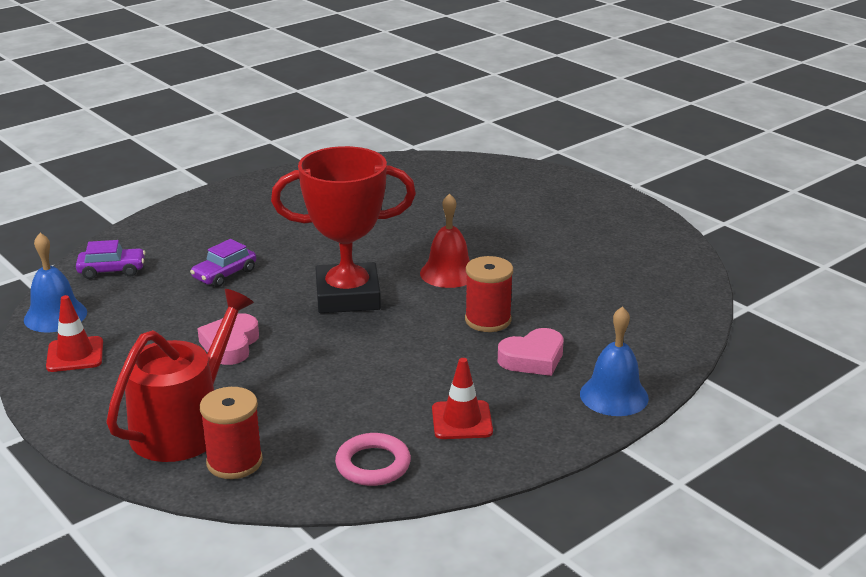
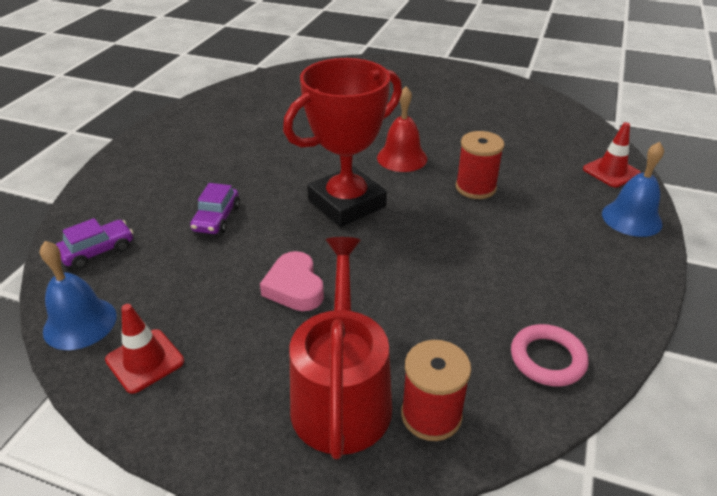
camera: 30 degrees left, 10 degrees up
red traffic cone [432,358,493,439] -> red traffic cone moved to [583,122,641,188]
pink heart [498,328,564,376] -> none

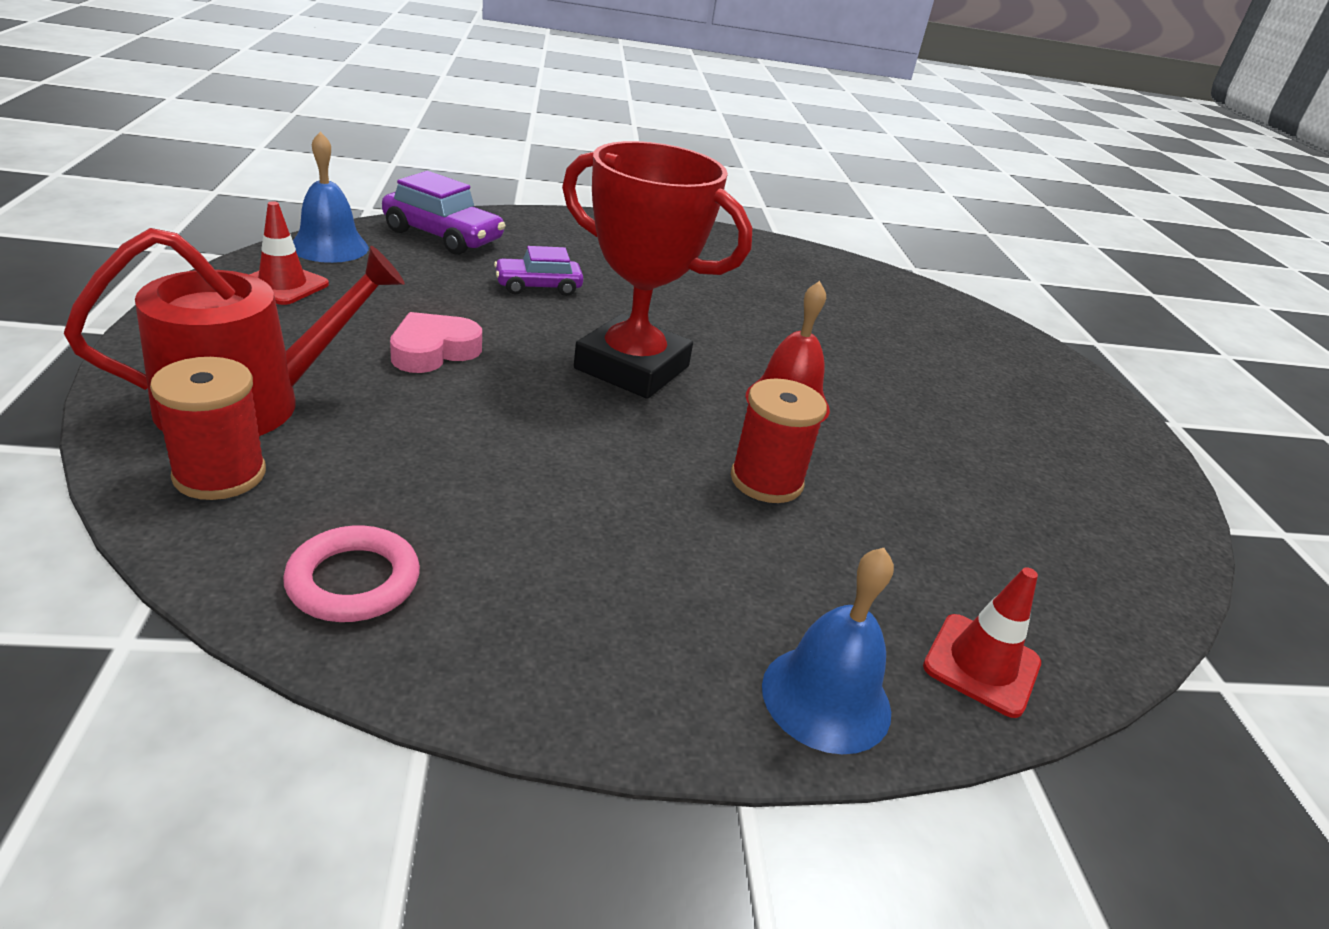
camera: 60 degrees right, 5 degrees down
purple car [56,218,133,269] -> purple car [382,171,506,255], size x1.52

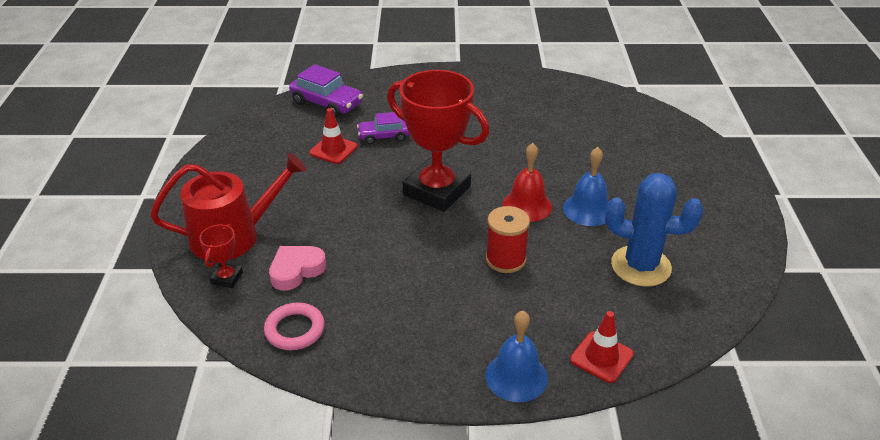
camera: 10 degrees right, 5 degrees up
red spool [150,357,266,500] -> red trophy [199,224,243,288]
red traffic cone [249,201,329,305] -> red traffic cone moved to [309,108,358,164]
blue bell [293,132,369,263] -> blue bell moved to [563,147,608,226]
pink heart [390,312,482,373] -> pink heart moved to [269,246,326,291]
none -> blue cactus [605,173,703,287]

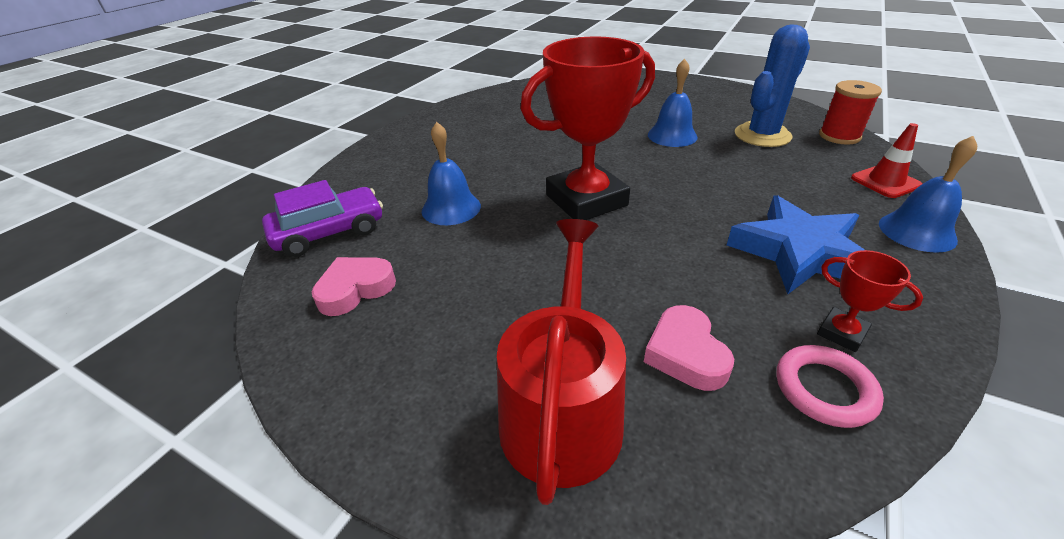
camera: 60 degrees left, 0 degrees up
red trophy [199,224,243,288] -> red trophy moved to [817,250,923,352]
red traffic cone [309,108,358,164] -> none
purple car [357,112,410,144] -> blue bell [422,122,481,225]
red spool [486,206,530,273] -> red spool moved to [819,80,882,145]
red bell [502,143,552,222] -> none
none -> pink heart [312,257,396,316]
none -> blue star [727,195,865,294]

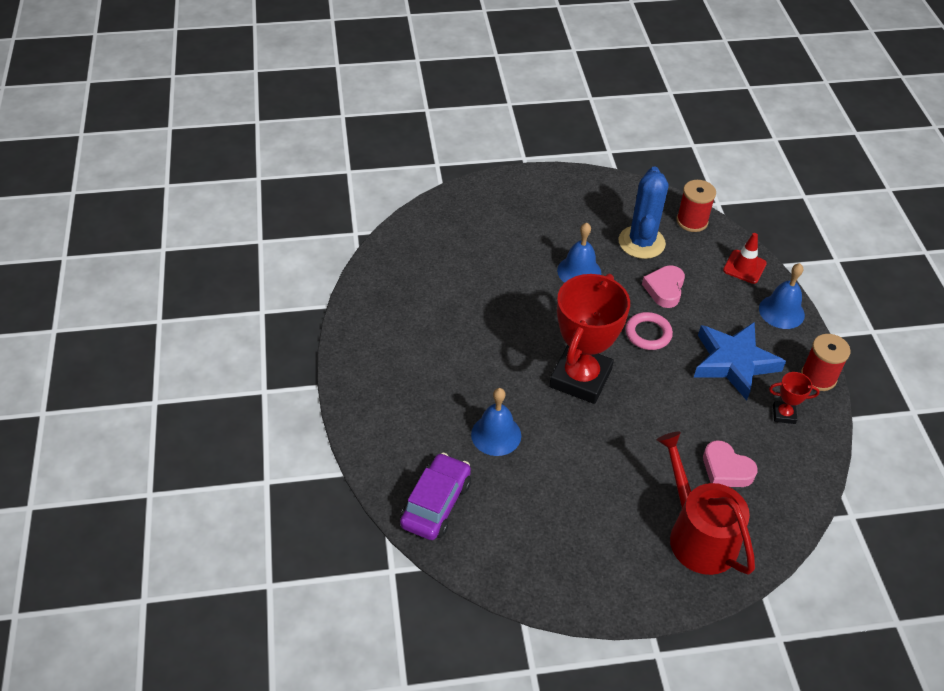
camera: 40 degrees left, 10 degrees up
pink heart [312,257,396,316] -> pink heart moved to [642,265,685,308]
pink ring [777,345,884,428] -> pink ring moved to [625,312,673,350]
none -> red spool [801,334,851,391]

